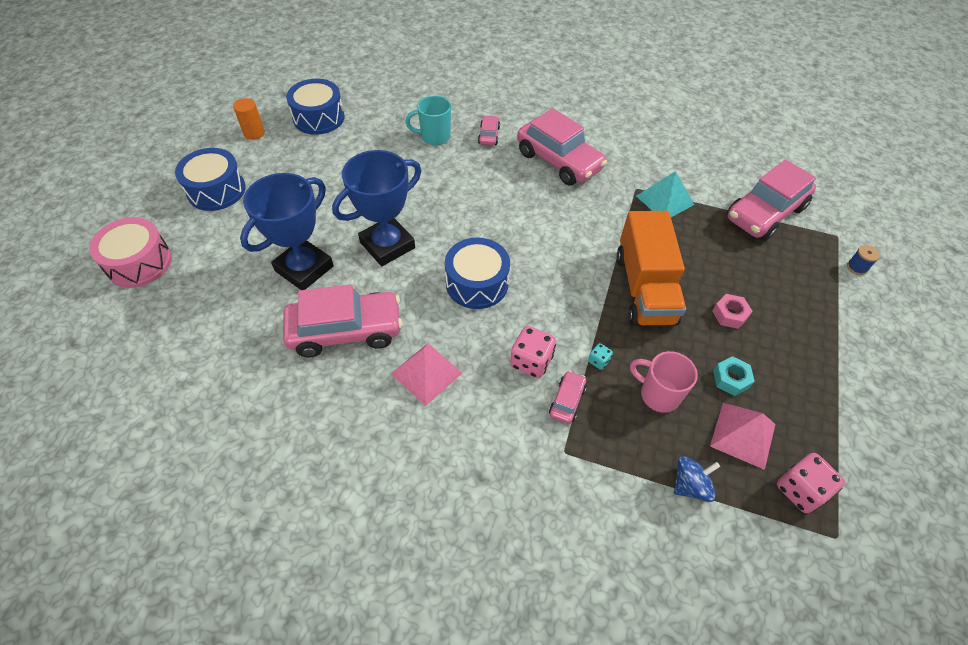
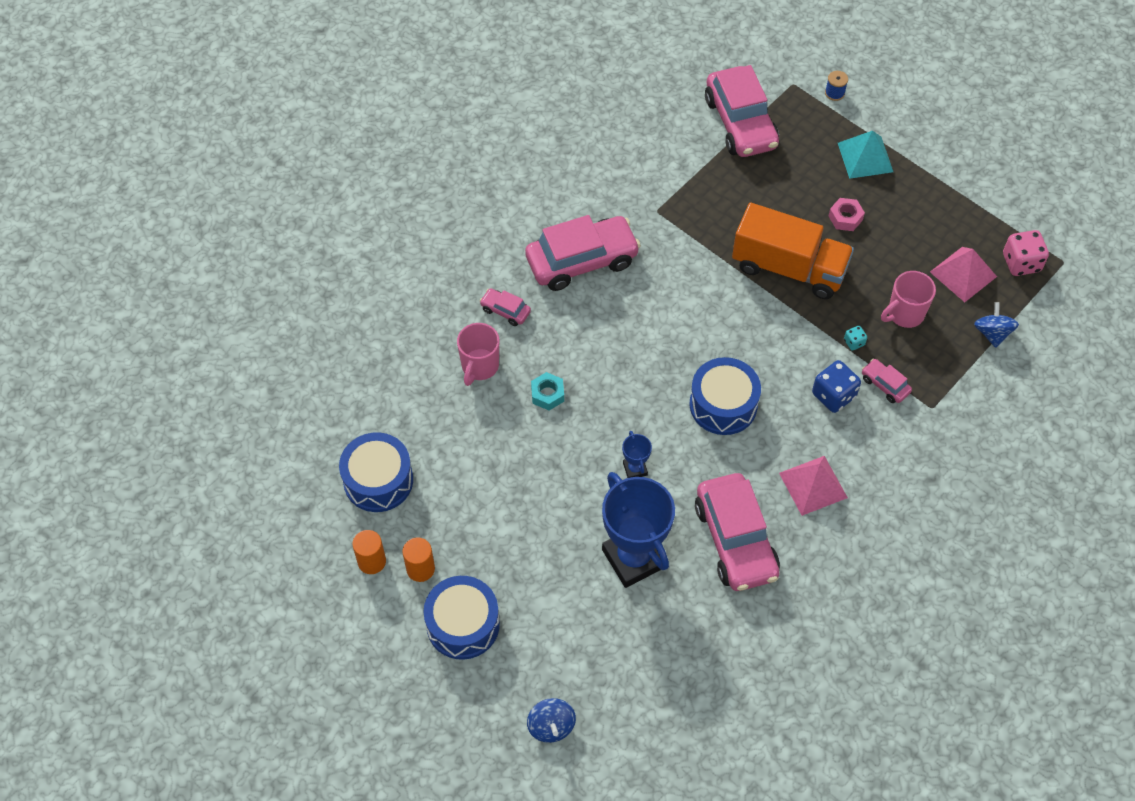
camera: 65 degrees left, 5 degrees up
pink drum [89,217,172,288] -> blue spinning top [527,698,576,743]
pink car [283,284,403,357] -> pink car turned 150 degrees clockwise [695,473,780,591]
blue trophy [332,150,421,266] -> blue trophy [622,431,652,478], size x0.43
turquoise mug [405,95,451,145] -> pink mug [457,323,499,386]
pink dice [510,326,556,378] -> blue dice [812,360,861,413]
turquoise pyramid [636,171,694,217] -> turquoise pyramid moved to [838,131,893,179]
turquoise nut [713,356,755,396] -> turquoise nut moved to [531,372,564,410]
none -> orange cylinder [402,537,435,582]

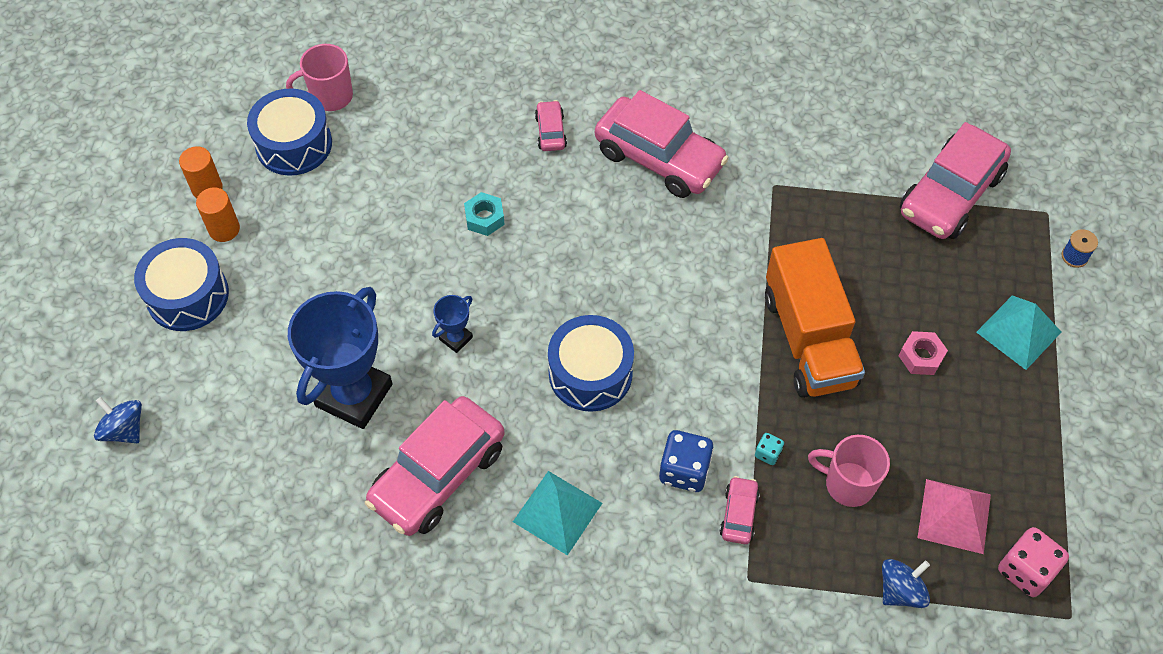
camera: 55 degrees right, 0 degrees up
pink mug [457,323,499,386] -> pink mug moved to [286,44,353,111]
blue spinning top [527,698,576,743] -> blue spinning top turned 90 degrees clockwise [94,397,142,443]
pink pyramid [779,456,848,516] -> turquoise pyramid [513,471,602,556]

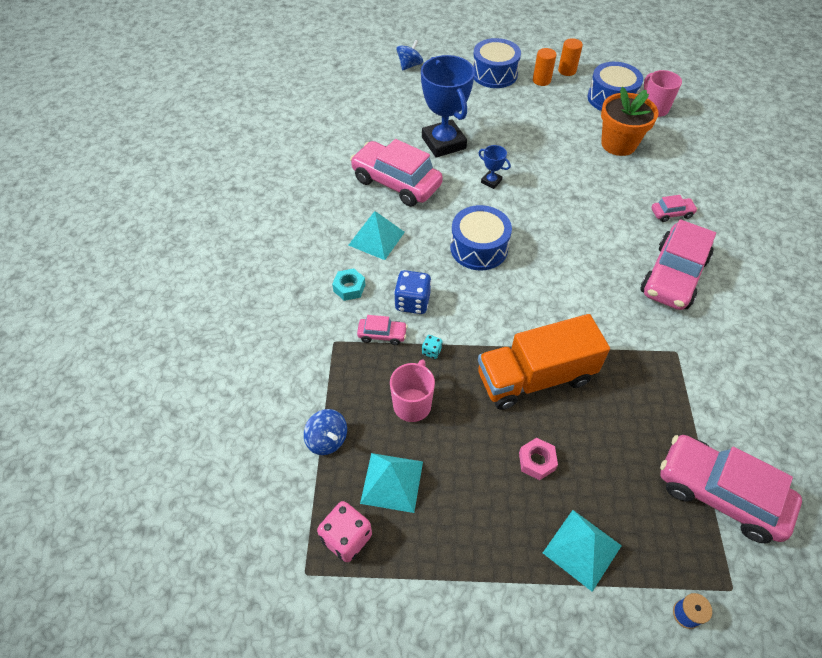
camera: 85 degrees right, 5 degrees down
blue trophy [288,287,393,429] -> blue trophy turned 45 degrees clockwise [421,55,475,158]
turquoise nut [464,192,505,236] -> turquoise nut moved to [332,268,365,301]
pink pyramid [917,479,991,554] -> turquoise pyramid [360,453,423,513]
none -> orange flower pot [601,87,658,156]

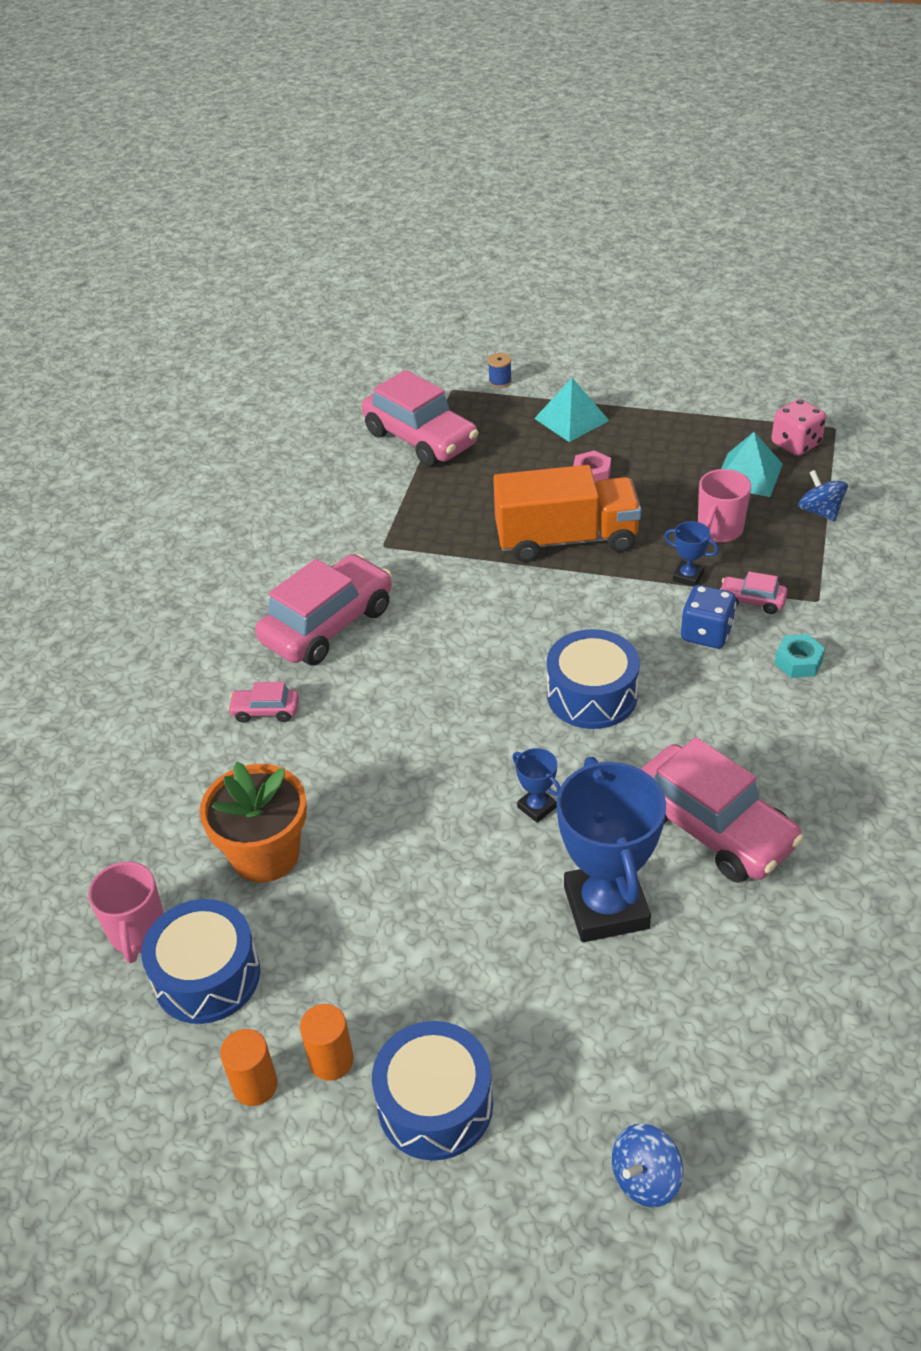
camera: 165 degrees left, 10 degrees down
turquoise pyramid [348,211,405,260] -> none
turquoise dice [422,335,443,359] -> blue trophy [664,521,719,587]

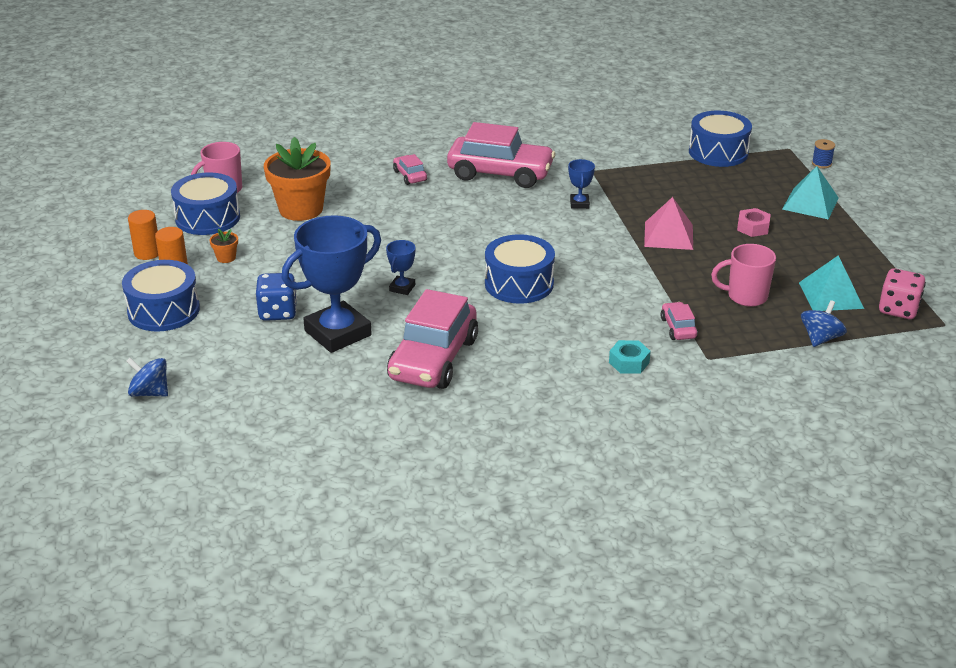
camera: 60 degrees right, 10 degrees down
pink car [362,370,478,467] -> blue drum [689,110,752,167]
orange truck [493,465,642,562] -> pink pyramid [644,197,693,250]
blue trophy [664,521,719,587] -> blue trophy moved to [568,159,595,209]
blue dice [681,585,737,649] -> blue dice moved to [256,273,297,321]
none -> orange flower pot [210,229,238,263]

